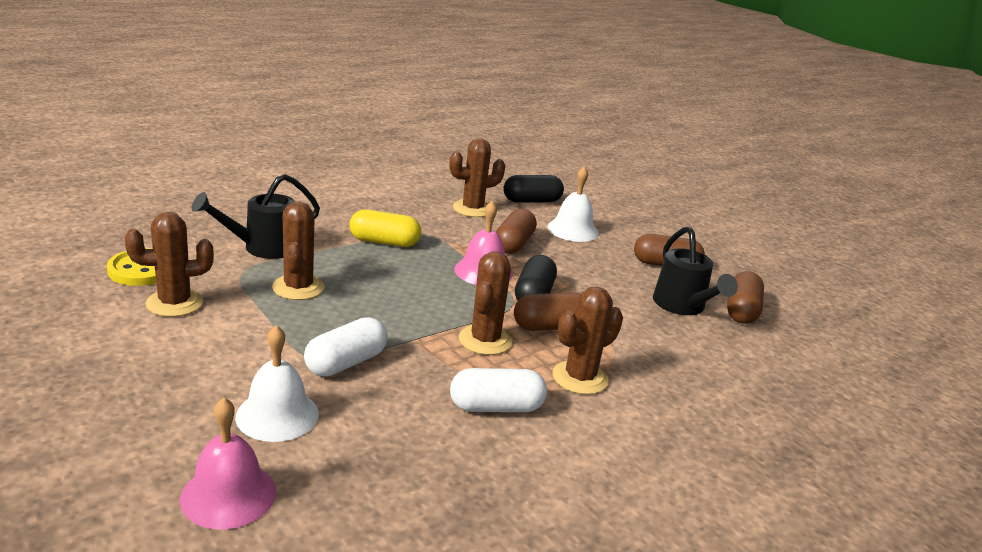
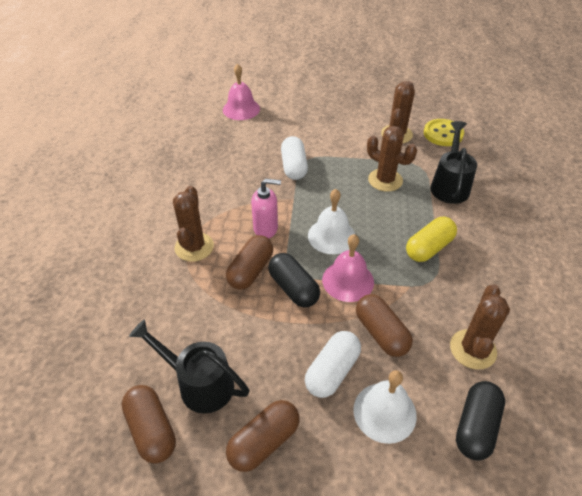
camera: 135 degrees right, 20 degrees up
white bell [235,325,319,442] -> white bell moved to [308,189,355,254]
white capsule [450,368,547,412] -> white capsule moved to [305,331,361,398]
brown cactus [459,251,512,355] -> pink soap dispenser [251,179,281,239]

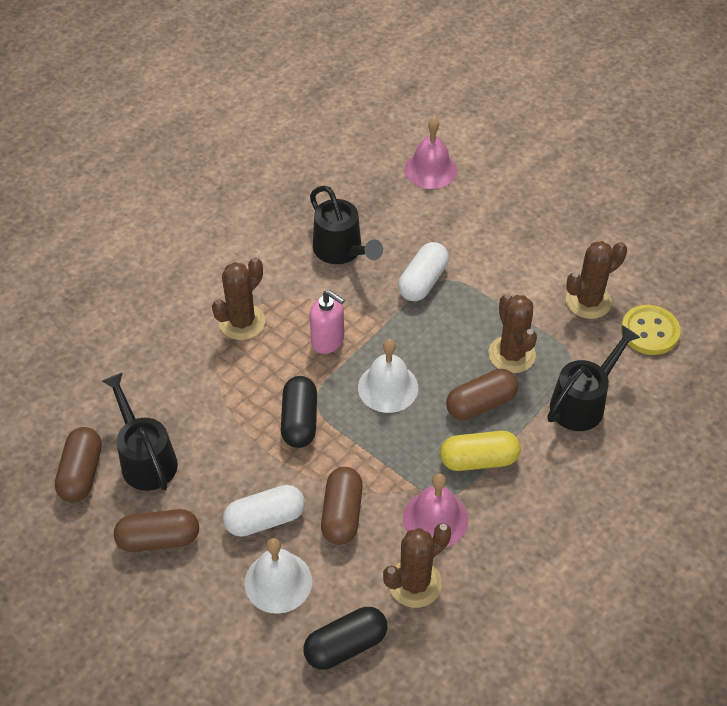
camera: 35 degrees right, 5 degrees up
brown capsule [226,235,273,289] -> brown capsule moved to [446,369,518,420]
pink bell [322,234,374,302] -> pink bell moved to [403,473,468,547]
none -> black watering can [310,186,383,264]

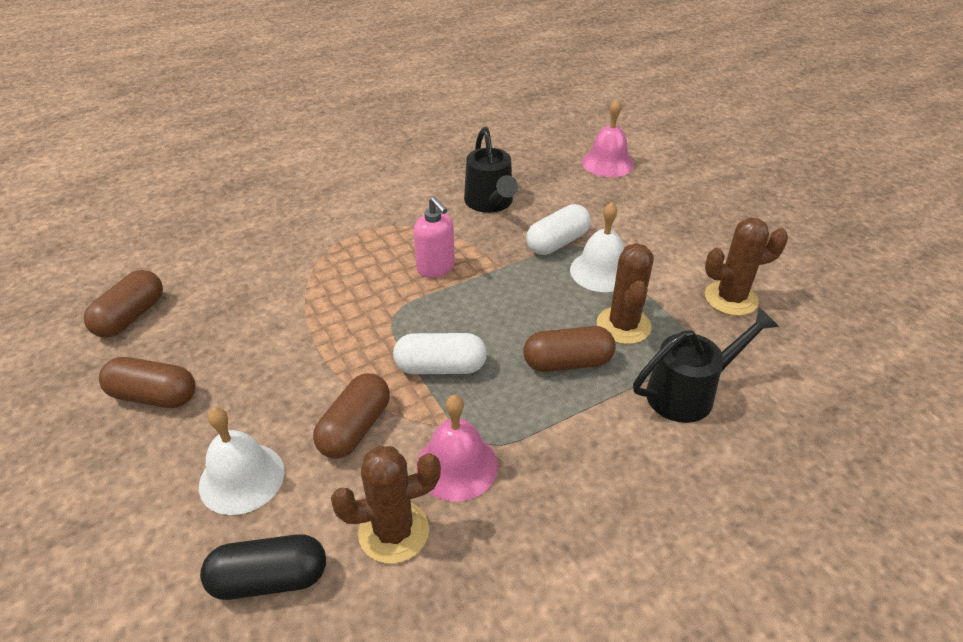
camera: 20 degrees right, 10 degrees down
black watering can [102,373,178,491] -> none
brown cactus [212,257,265,340] -> none
white capsule [223,485,305,537] -> white capsule moved to [393,333,487,374]
black capsule [281,376,317,448] -> none
white bell [358,339,418,413] -> white bell moved to [570,202,624,292]
yellow capsule [440,431,521,471] -> none
yellow button [621,305,681,355] -> none

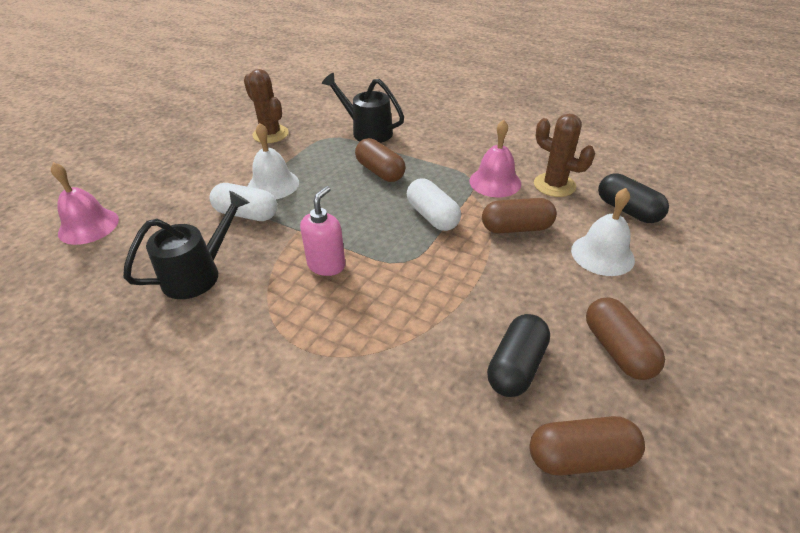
camera: 120 degrees left, 0 degrees up
brown cactus [597,243,654,344] -> none
none -> black capsule [487,314,550,397]

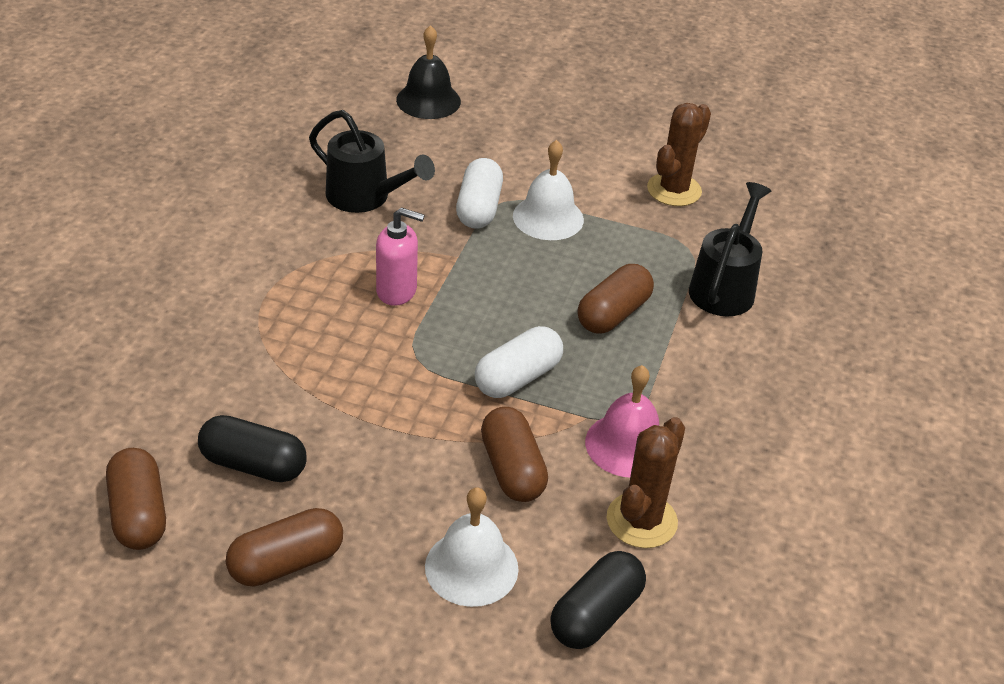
camera: 75 degrees right, 0 degrees up
pink bell [51,162,119,245] -> black bell [396,25,461,119]

